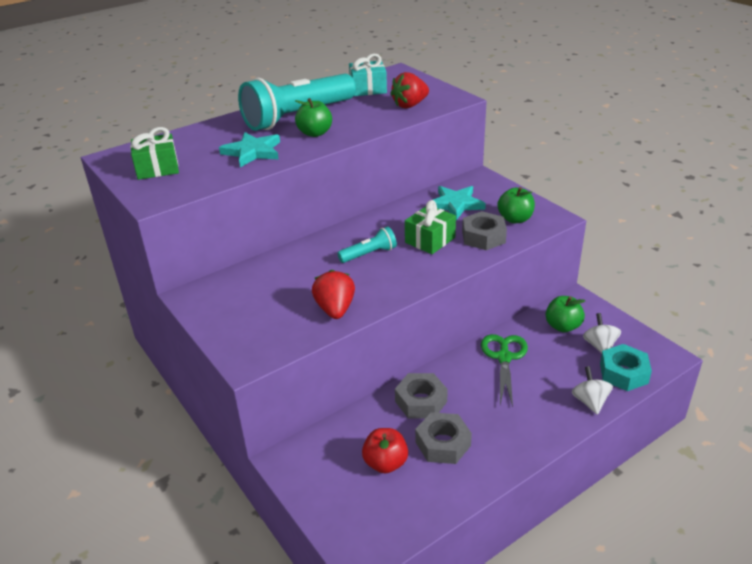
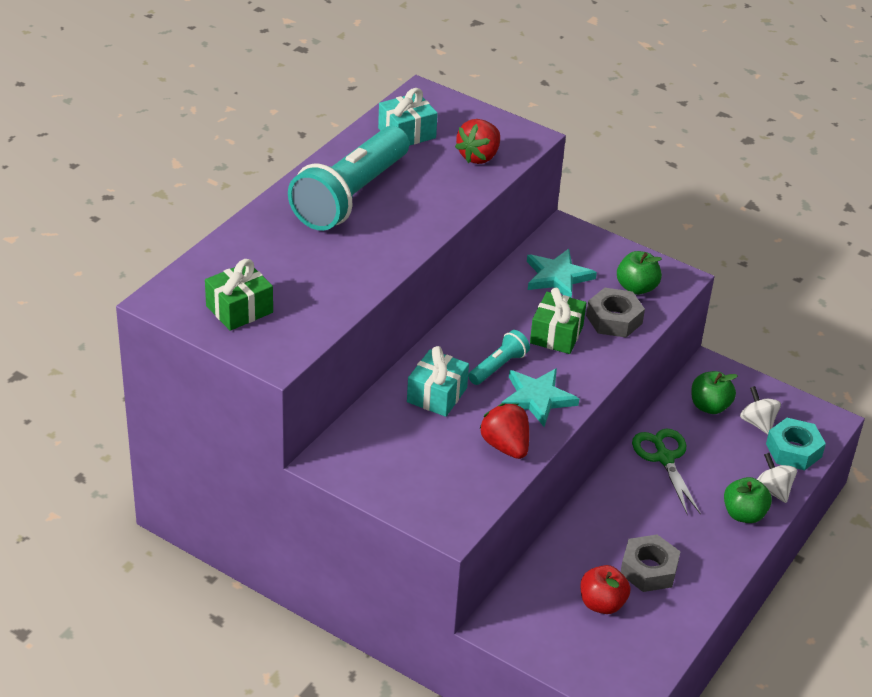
camera: 25 degrees left, 5 degrees up
turquoise star [219,132,280,167] -> turquoise star moved to [501,368,579,427]
green apple [295,98,332,137] -> green apple moved to [724,477,772,523]
grey nut [395,373,448,419] -> none
none -> turquoise gift [407,346,469,417]

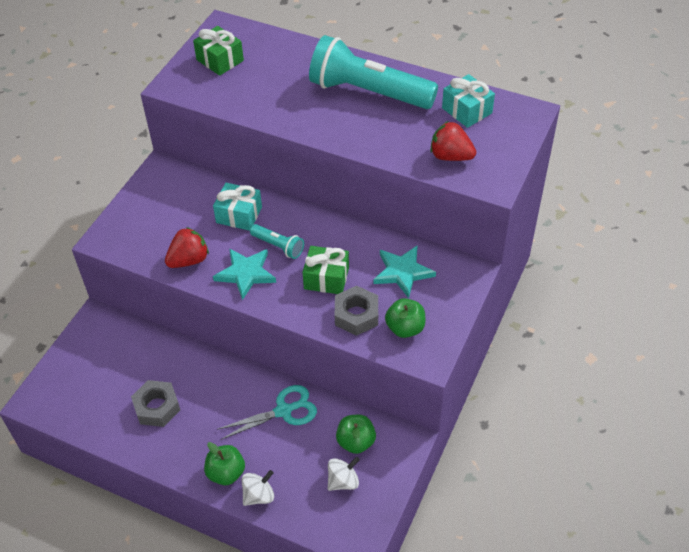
camera: 85 degrees right, 10 degrees up
red apple [580,565,631,614] -> none
green scissors [632,429,701,515] -> turquoise scissors [217,385,317,440]
turquoise nut [766,418,826,470] -> none

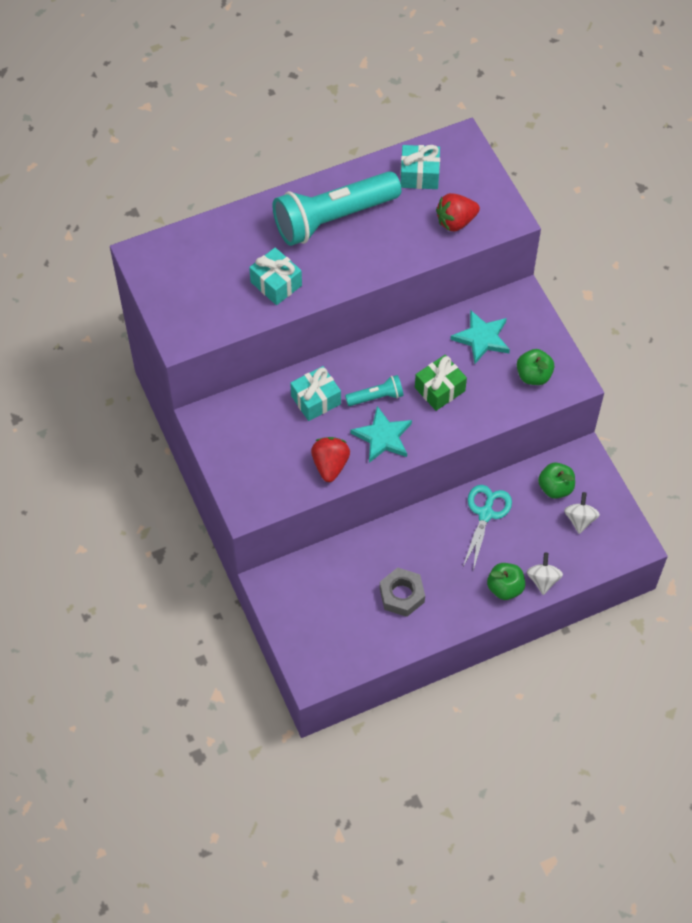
camera: 50 degrees left, 10 degrees up
green gift [193,26,244,76] -> none
grey nut [335,286,378,336] -> none
none -> turquoise gift [249,247,302,305]

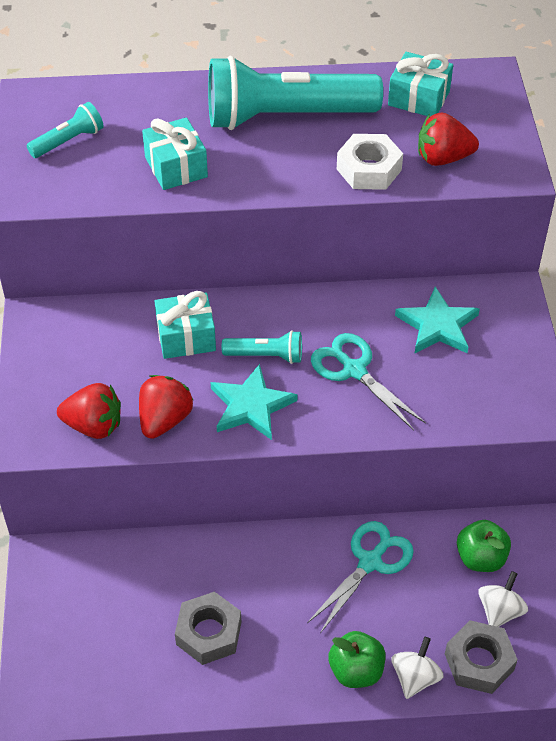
camera: 20 degrees right, 10 degrees down
green gift [415,355,467,411] -> turquoise scissors [311,333,426,431]
green apple [517,349,554,385] -> none
none -> turquoise flashlight [26,102,104,158]
none -> red strawberry [57,383,121,439]
none -> white nut [337,134,403,190]
none -> grey nut [445,620,518,694]

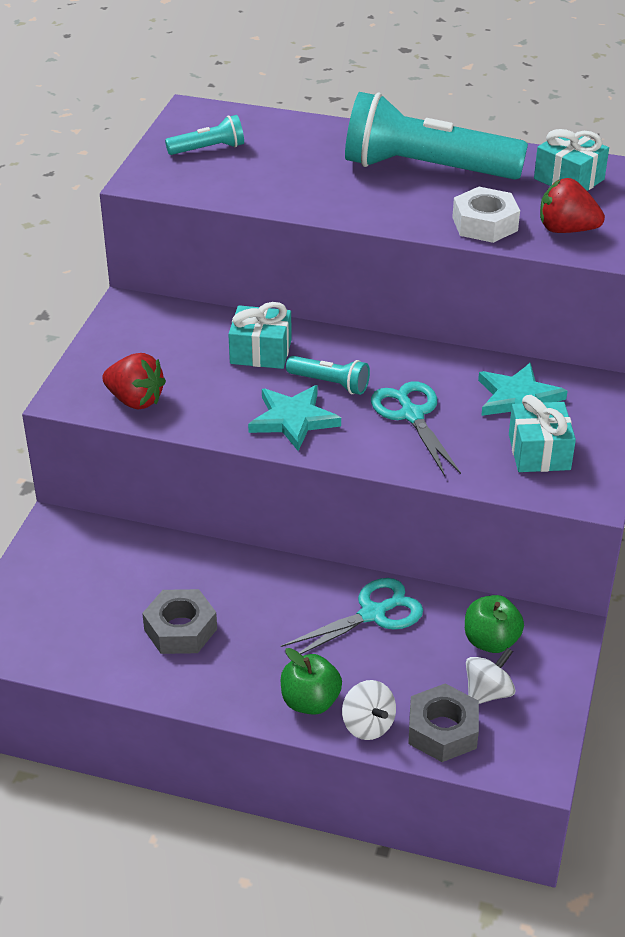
camera: 20 degrees right, 10 degrees down
red strawberry [139,375,194,439] -> none
turquoise gift [142,117,208,190] -> turquoise gift moved to [509,395,576,472]
white spinning top [391,637,443,699] -> white spinning top turned 105 degrees clockwise [342,680,396,740]

